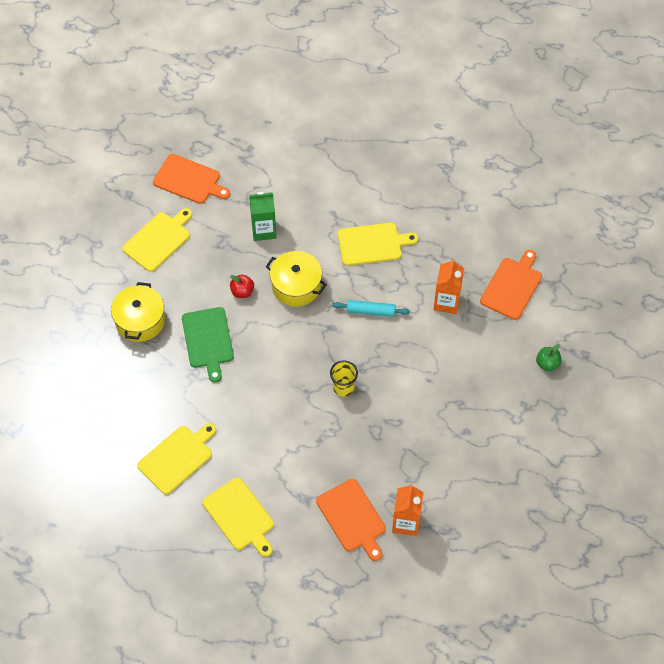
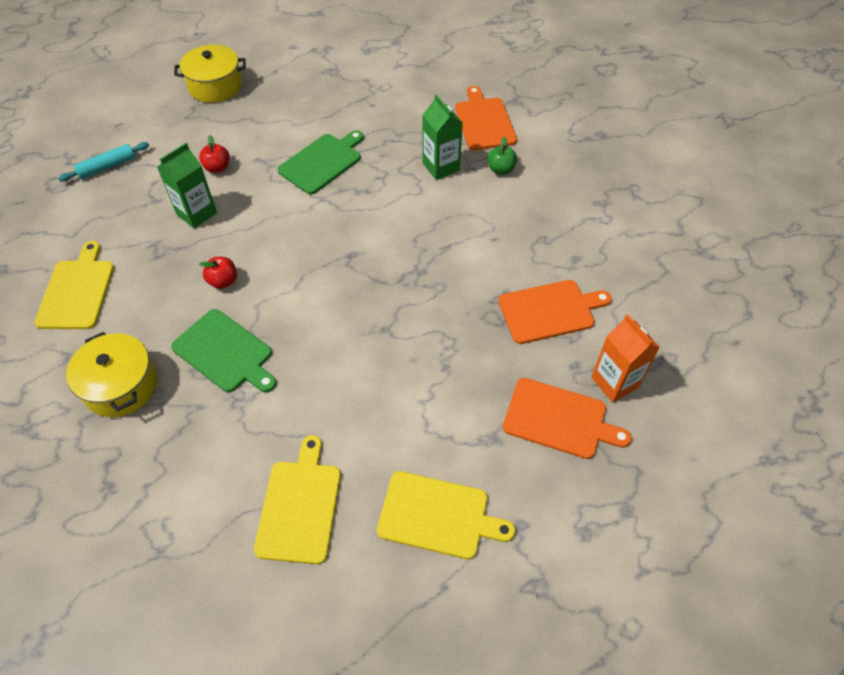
camera: 40 degrees left, 5 degrees down
orange cutting board [153,154,230,204] -> orange cutting board moved to [498,280,612,344]
yellow pot [266,251,327,307] -> yellow pot moved to [174,45,246,103]
yellow cup [330,360,358,396] -> none
turquoise rolling pin [332,300,410,317] -> turquoise rolling pin moved to [58,142,149,182]
yellow cutting board [338,222,418,266] -> green cutting board [278,130,364,194]
orange carton [434,259,464,314] -> green carton [423,94,463,180]
green apple [536,344,562,371] -> green apple moved to [488,137,517,174]
none -> red apple [199,135,230,173]

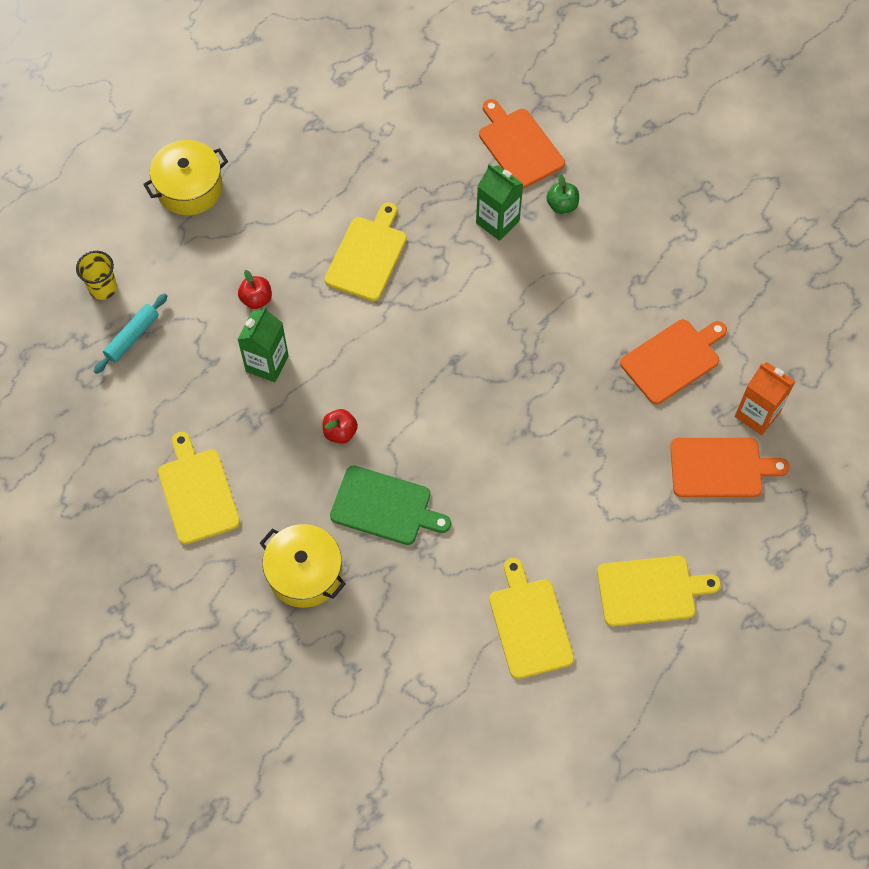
camera: 20 degrees left, 10 degrees up
green cutting board [278,130,364,194] -> yellow cutting board [325,202,407,301]
none -> yellow cup [76,251,117,300]

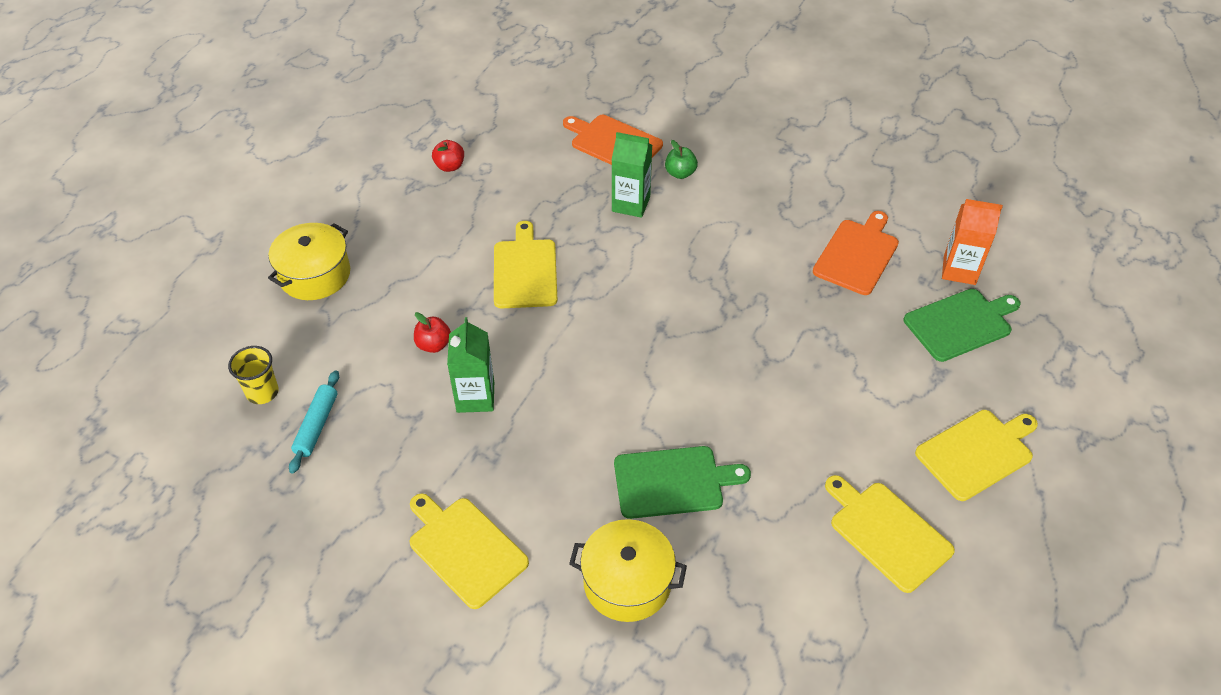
camera: 25 degrees left, 15 degrees down
red apple [323,409,358,444] -> red apple moved to [432,140,464,172]
orange cutting board [670,438,789,497] -> green cutting board [904,289,1021,362]

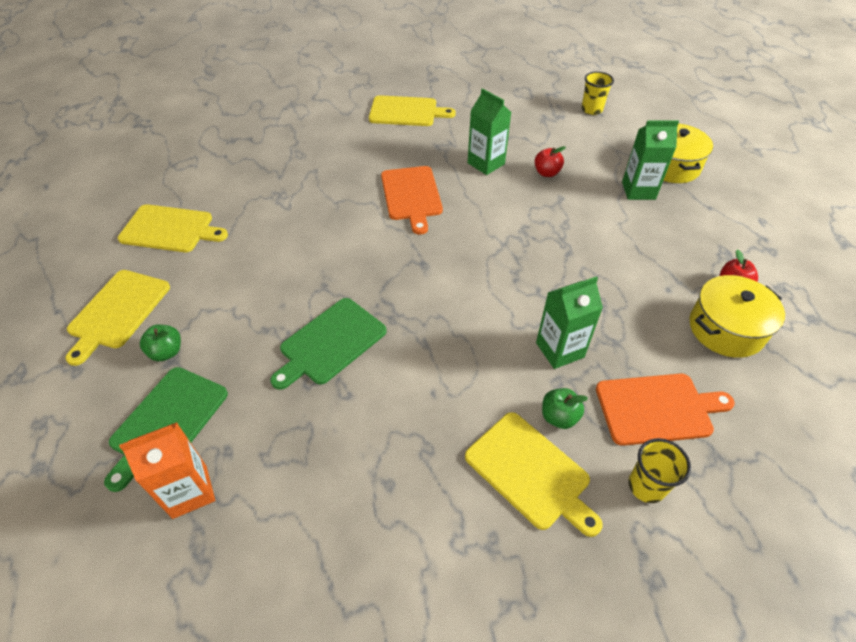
camera: 140 degrees right, 0 degrees up
turquoise rolling pin [289,370,339,474] -> none
yellow cutting board [494,221,557,308] -> yellow cutting board moved to [465,412,603,537]
yellow pot [569,519,687,622] -> yellow pot moved to [689,275,785,358]
green cutting board [614,446,751,519] -> green cutting board moved to [270,298,387,390]
orange cutting board [813,211,899,295] -> orange cutting board moved to [381,166,443,234]
none -> green apple [140,325,181,361]
none -> green carton [622,120,679,200]
none -> yellow cup [628,438,691,503]

